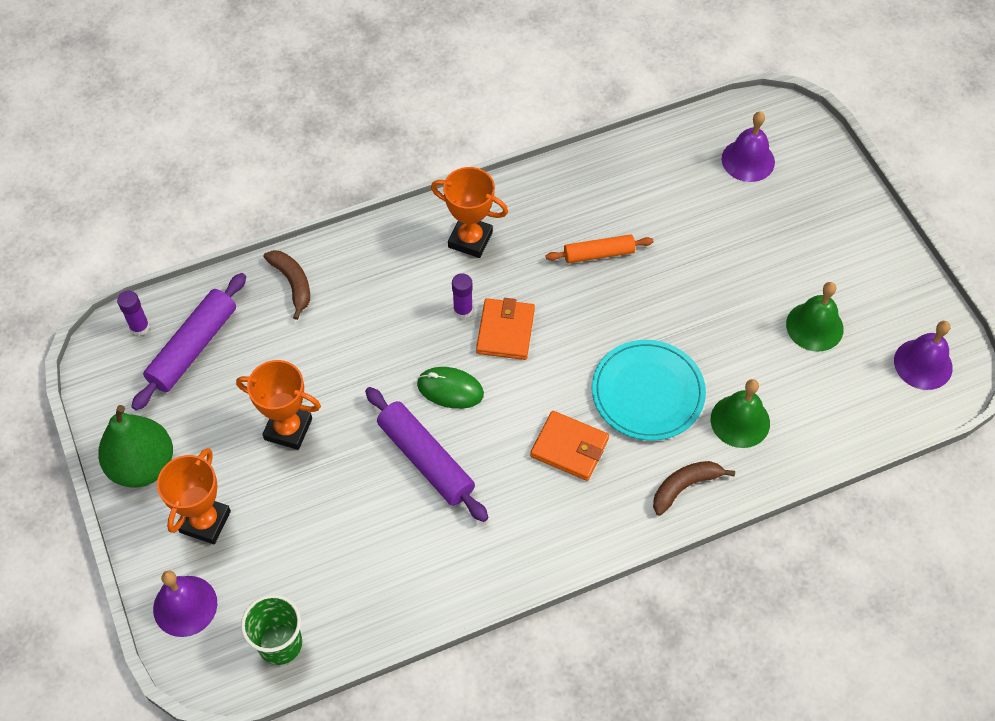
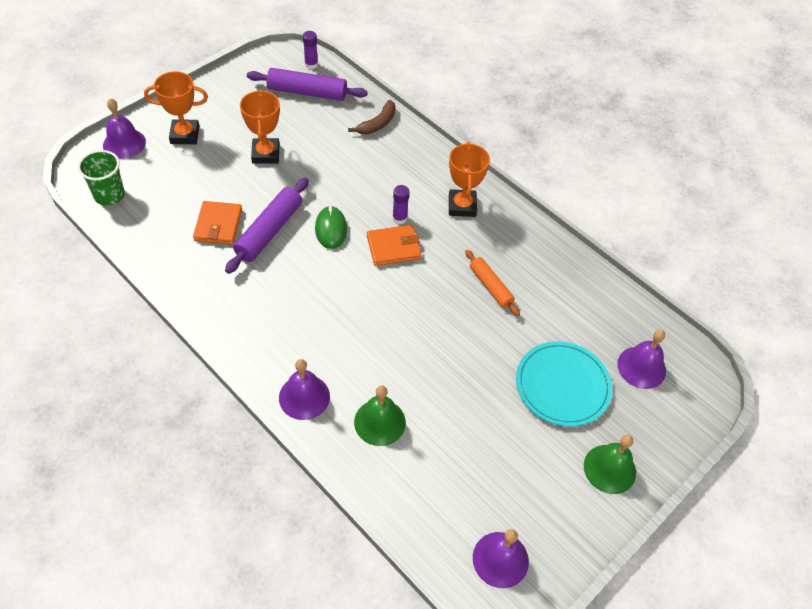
camera: 65 degrees right, 5 degrees down
green pear [98,405,173,488] -> none
orange wallet [530,411,609,481] -> orange wallet moved to [193,201,242,245]
turquoise plate [592,340,706,441] -> turquoise plate moved to [516,341,612,426]
brown banana [653,461,735,516] -> purple bell [279,359,330,420]
green bell [786,282,844,352] -> green bell moved to [584,435,636,494]

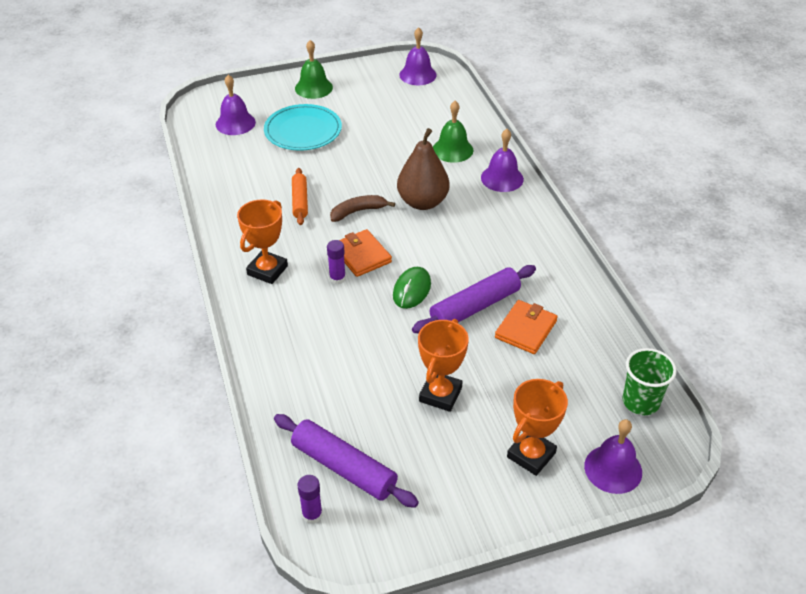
camera: 150 degrees left, 10 degrees down
orange trophy [144,71,208,144] -> orange trophy turned 75 degrees counterclockwise [507,379,568,476]
brown banana [348,100,396,134] -> brown banana moved to [330,195,395,222]
orange wallet [367,225,421,266] -> orange wallet turned 45 degrees clockwise [339,229,392,277]
none -> brown pear [397,128,449,210]

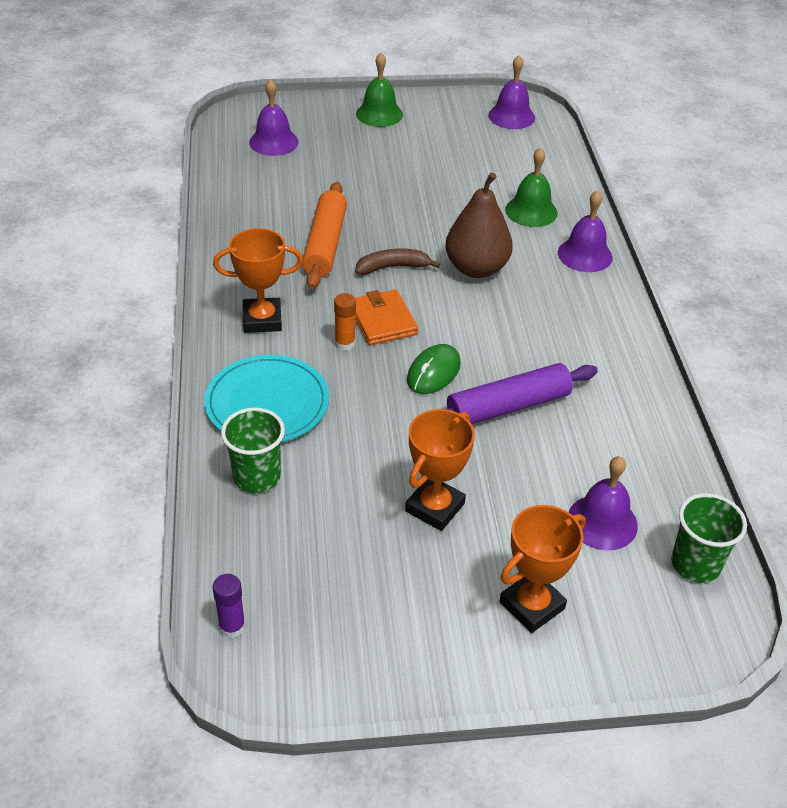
camera: 10 degrees right, 0 degrees up
orange trophy [237,199,288,284] -> orange trophy turned 45 degrees clockwise [213,228,303,333]
turquoise plate [264,104,342,151] -> turquoise plate moved to [204,355,329,442]
purple rolling pin [274,414,419,508] -> none
orange rolling pin [292,168,308,225] -> orange rolling pin [302,182,347,289], size x1.57
purple glue stick [327,240,346,285] -> orange glue stick [334,293,356,351]
orange wallet [495,300,558,354] -> none
purple bell [584,419,642,494] -> purple bell moved to [568,456,638,551]
none -> green cup [221,408,285,493]

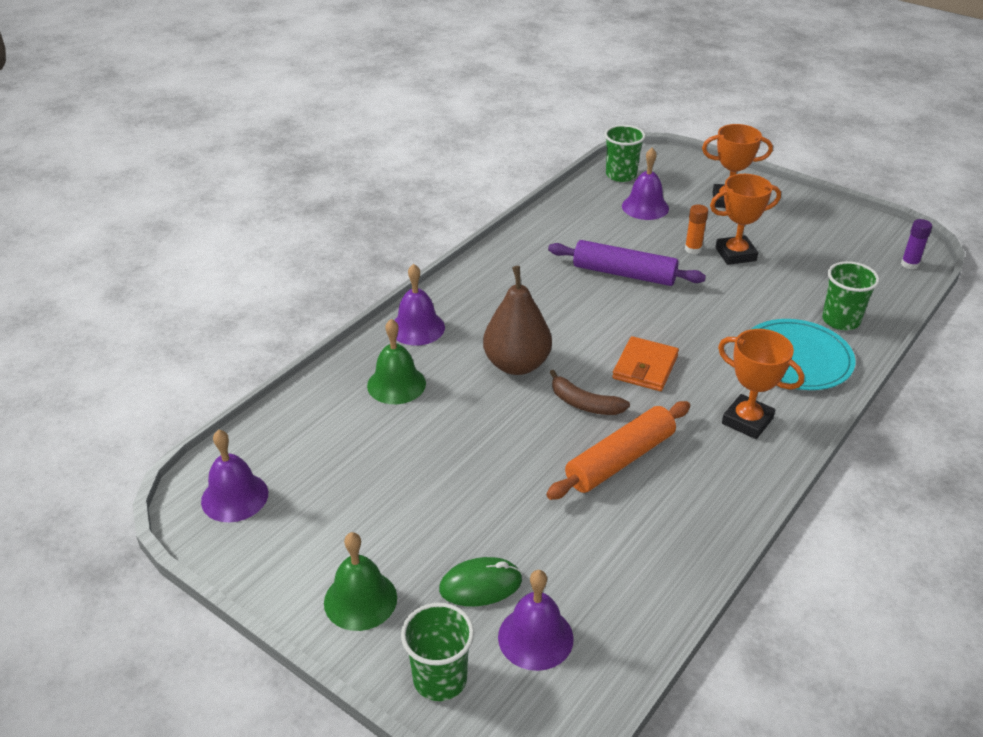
camera: 135 degrees left, 5 degrees down
orange glue stick [334,293,356,351] -> orange glue stick moved to [685,204,708,254]
green mouse [407,344,461,394] -> green mouse moved to [439,557,522,606]
none -> green cup [401,603,474,701]

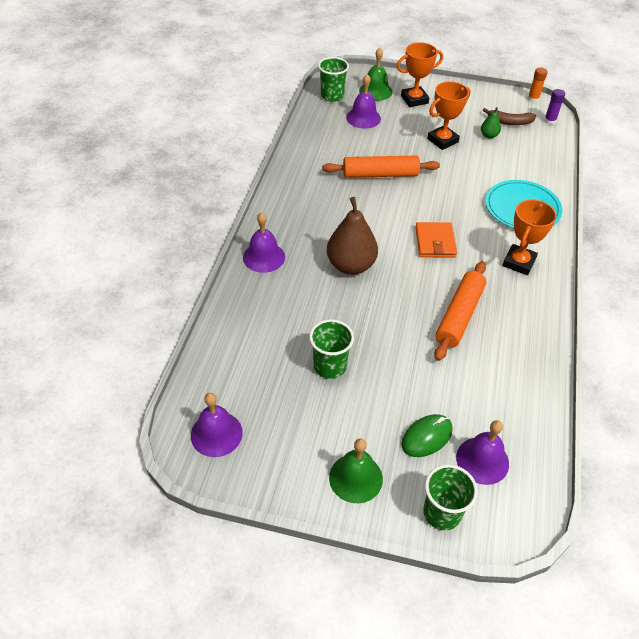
camera: 25 degrees left, 10 degrees up
green bell [367,319,426,404] -> green bell moved to [359,48,392,101]
purple rolling pin [548,240,706,286] -> orange rolling pin [322,155,440,178]
brown banana [549,370,630,415] -> brown banana moved to [483,108,536,125]
orange glue stick [685,204,708,254] -> orange glue stick moved to [528,67,548,102]
orange trophy [718,329,805,439] -> orange trophy turned 75 degrees counterclockwise [502,200,557,275]
green cup [822,261,880,330] -> green cup moved to [309,319,354,379]
none -> green pear [481,107,501,139]

